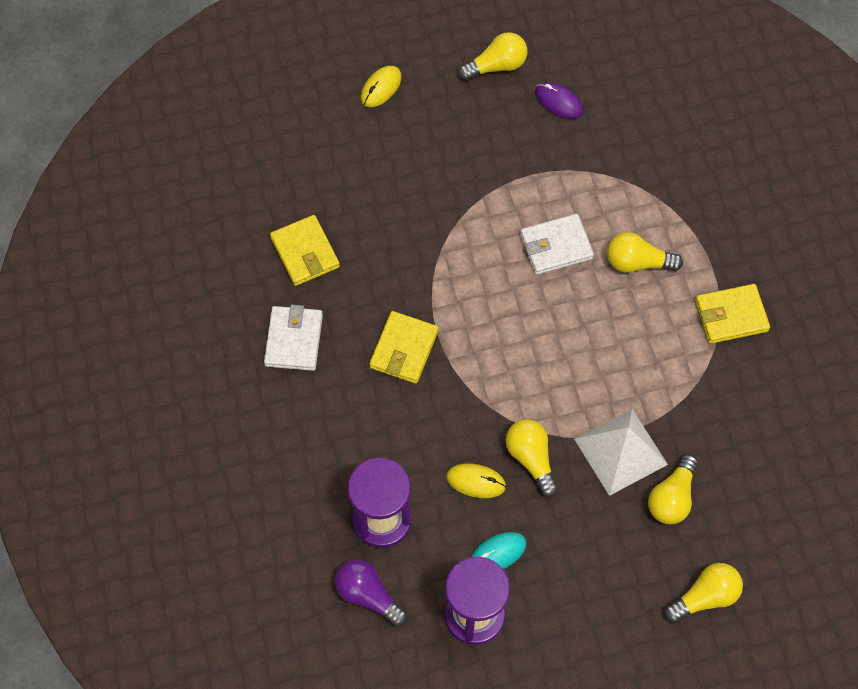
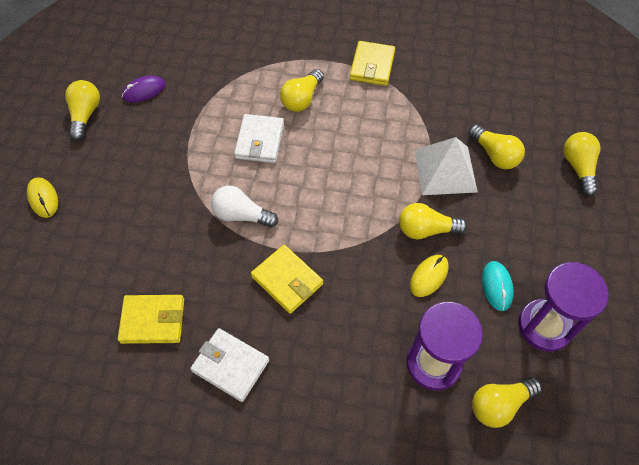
camera: 65 degrees left, 5 degrees down
purple light bulb [335,559,407,627] -> yellow light bulb [472,377,542,428]
none -> white light bulb [211,186,278,228]

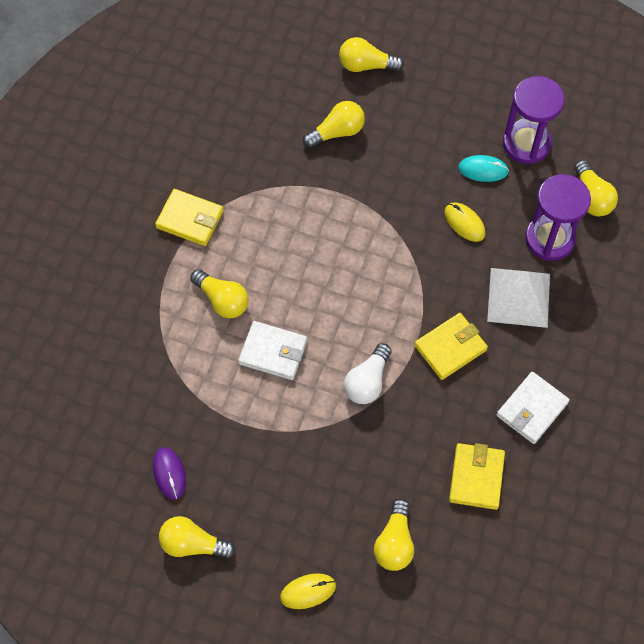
camera: 80 degrees left, 5 degrees up
yellow light bulb [399,203,467,240] -> yellow light bulb moved to [374,498,414,571]
white pyramid [415,137,478,195] -> white pyramid moved to [487,268,550,328]

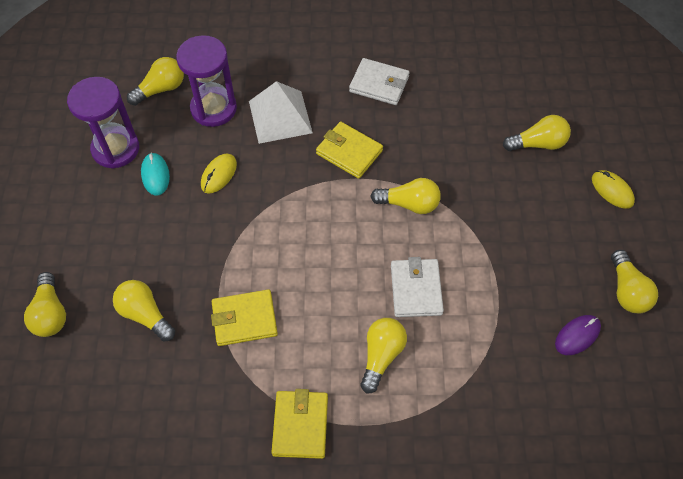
camera: 110 degrees left, 5 degrees down
white light bulb [344,343,391,404] -> yellow light bulb [370,178,441,214]
yellow wallet [449,443,505,510] -> yellow wallet moved to [211,289,278,346]

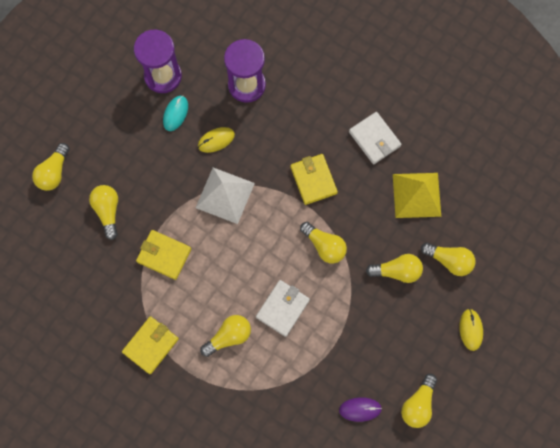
camera: 35 degrees right, 15 degrees up
yellow light bulb [127,57,184,106] -> yellow light bulb moved to [366,254,423,283]
white pyramid [249,81,313,144] -> white pyramid moved to [196,168,255,224]
none -> yellow pyramid [393,173,441,218]

